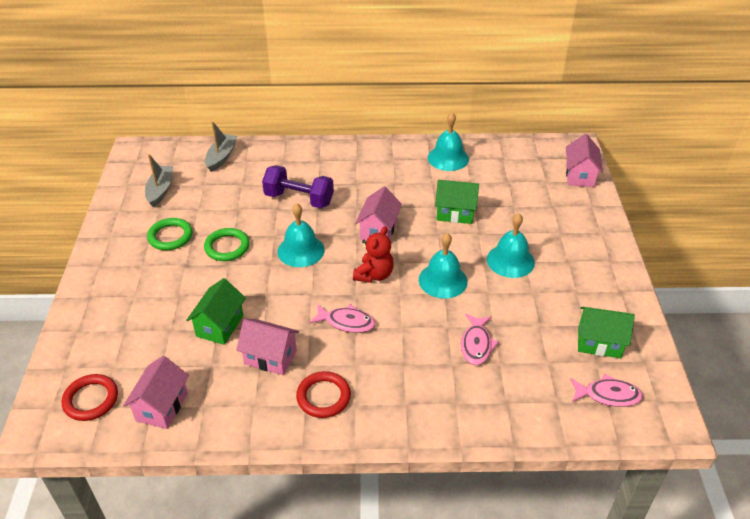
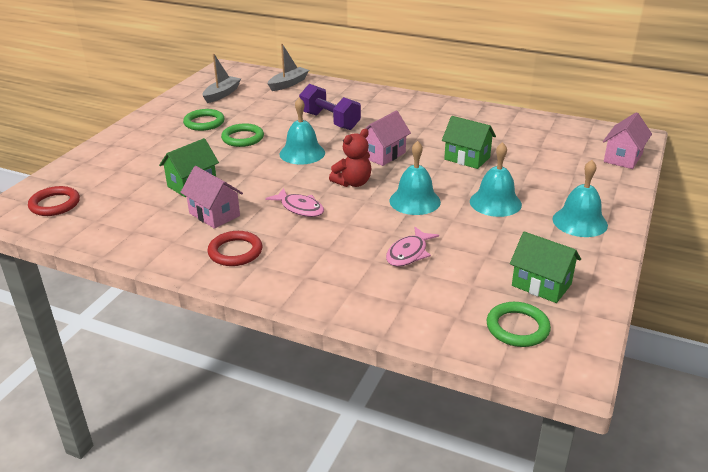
camera: 25 degrees right, 10 degrees down
pink house [123,356,189,429] -> none
turquoise bell [428,113,469,171] -> turquoise bell moved to [553,160,608,237]
pink fish [570,374,643,407] -> green ring [487,302,551,347]

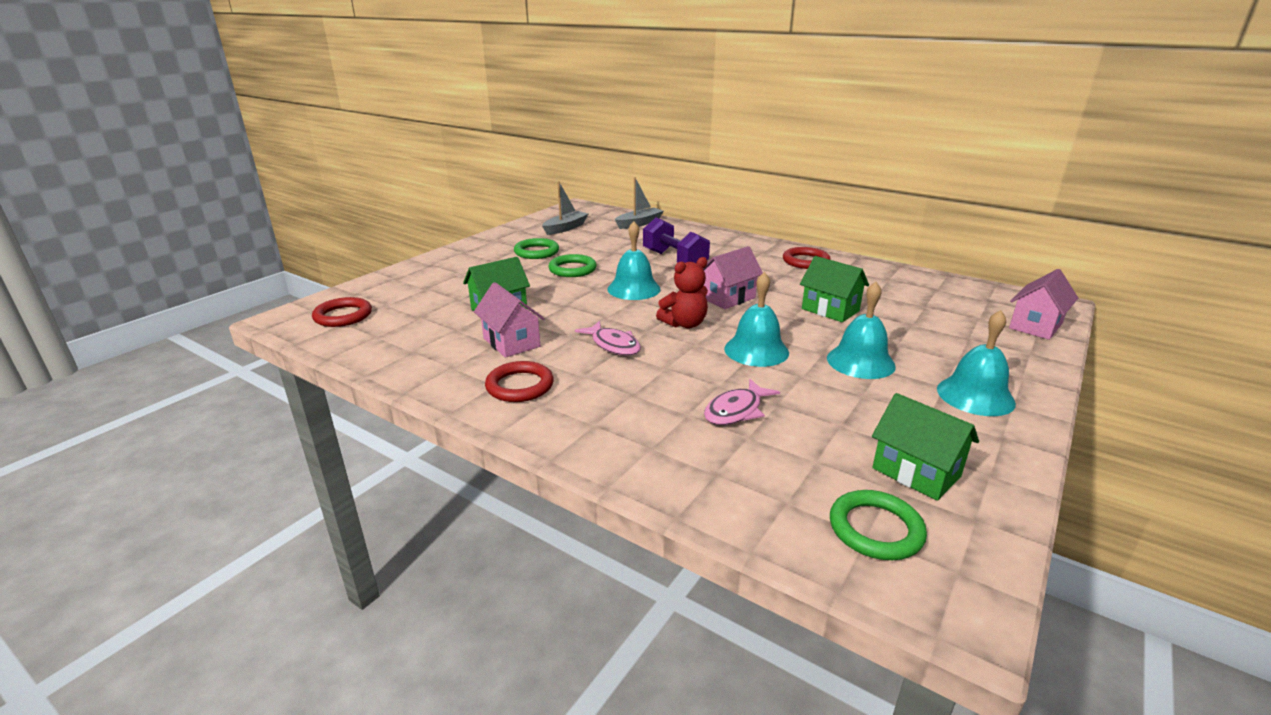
camera: 10 degrees right, 5 degrees down
none -> red ring [783,247,831,269]

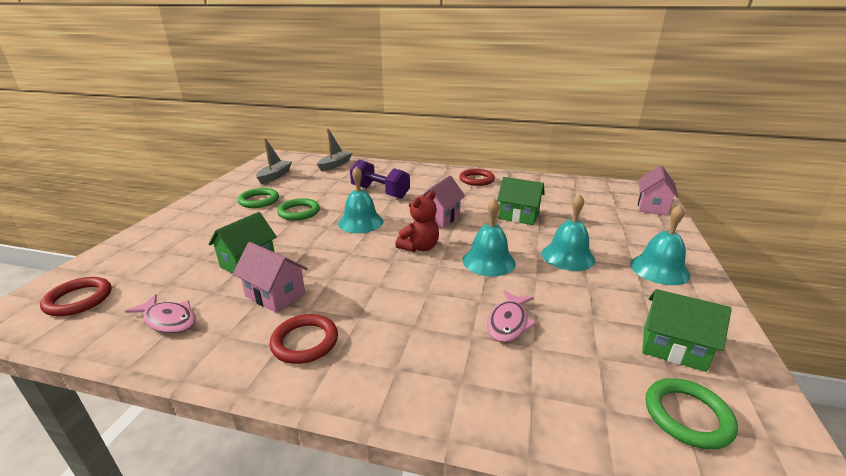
camera: 20 degrees left, 0 degrees up
pink fish [575,321,641,356] -> pink fish moved to [125,294,196,333]

